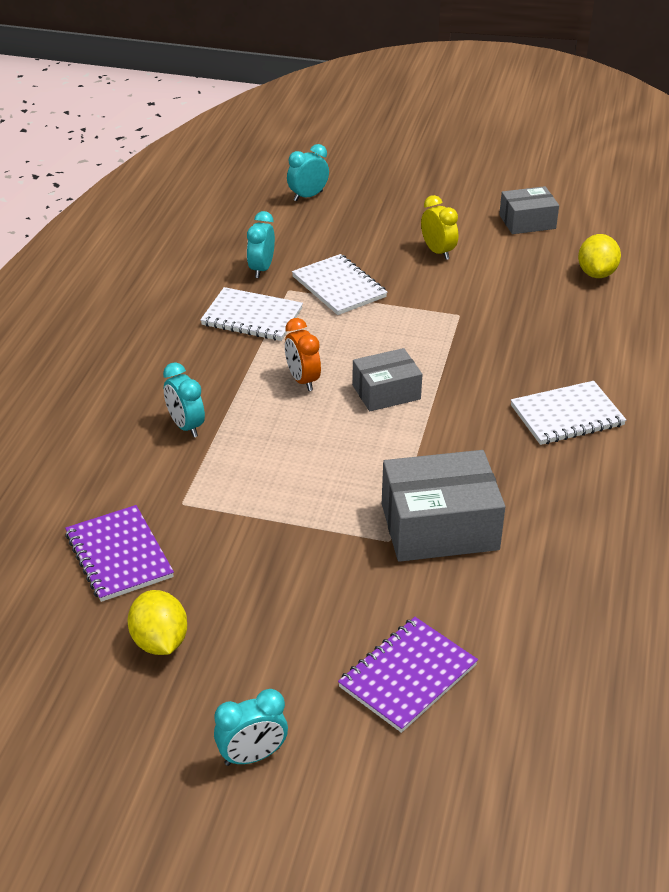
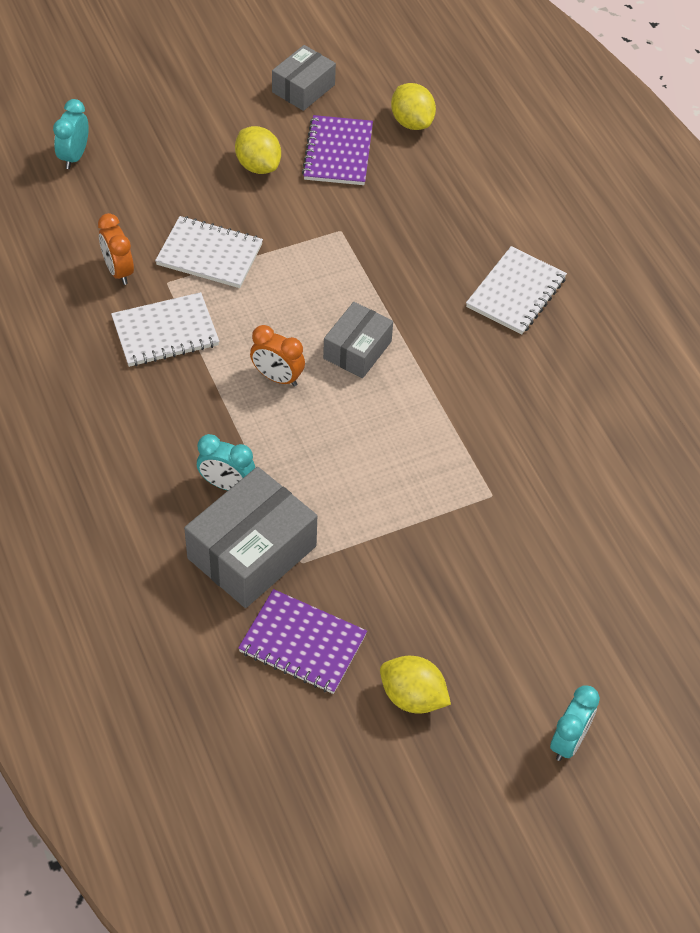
camera: 40 degrees left, 15 degrees up
turquoise clock [247,211,275,278] -> orange clock [98,213,134,285]
purple notebook [338,617,478,733] -> purple notebook moved to [302,115,373,185]
grey box [382,450,505,562] -> grey box moved to [184,467,317,608]
yellow clock [421,195,458,260] -> yellow lemon [235,126,281,174]

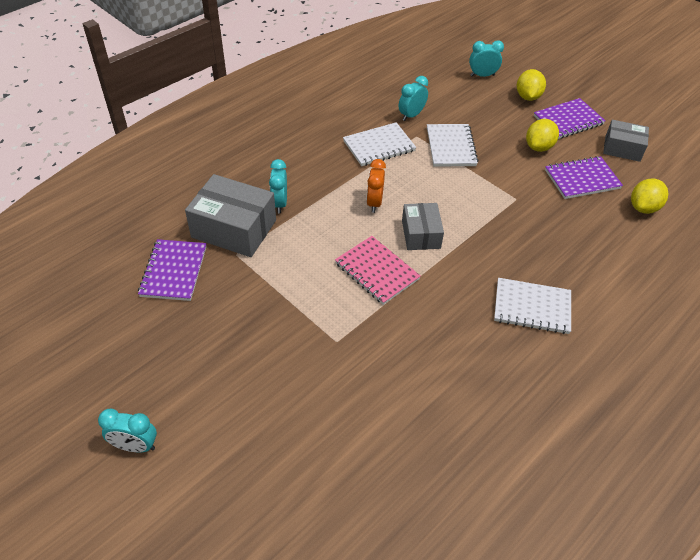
camera: 70 degrees right, 5 degrees down
orange clock [98,213,134,285] -> turquoise clock [399,76,428,121]
white notebook [111,292,219,367] -> white notebook turned 75 degrees counterclockwise [343,122,416,166]
grey box [323,302,393,378] -> grey box turned 75 degrees clockwise [402,203,444,250]
yellow lemon [380,656,451,714] -> yellow lemon moved to [517,69,546,101]
none -> pink notebook [335,236,421,305]
none -> purple notebook [534,98,605,139]

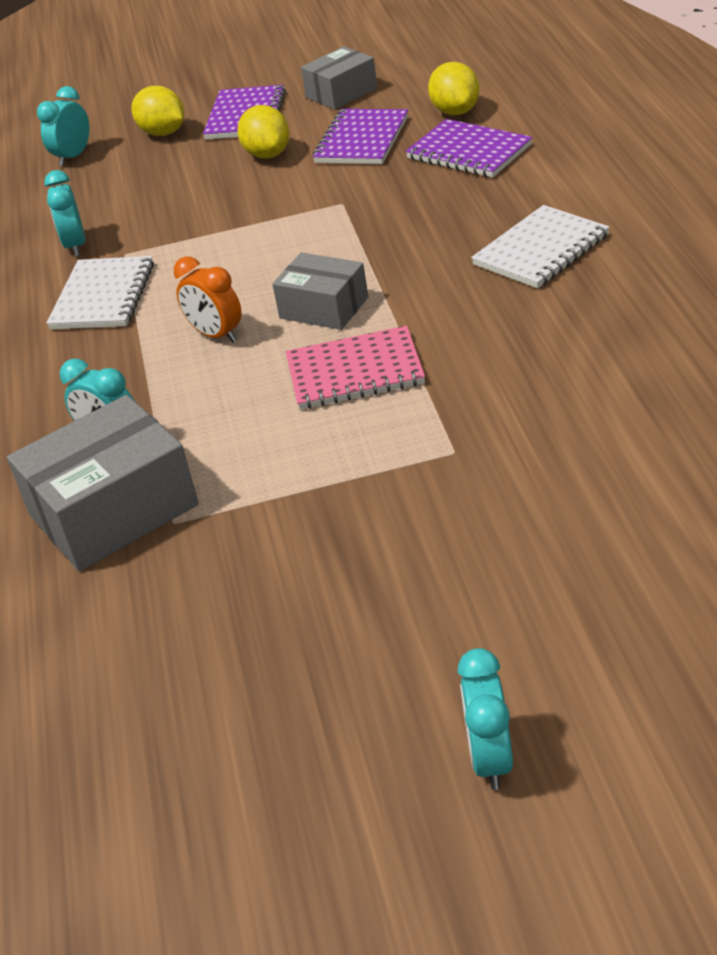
camera: 50 degrees left, 10 degrees down
turquoise clock [98,409,157,453] -> turquoise clock turned 135 degrees clockwise [458,648,513,790]
purple notebook [138,239,207,301] -> purple notebook moved to [405,119,533,177]
white notebook [427,124,478,167] -> none

